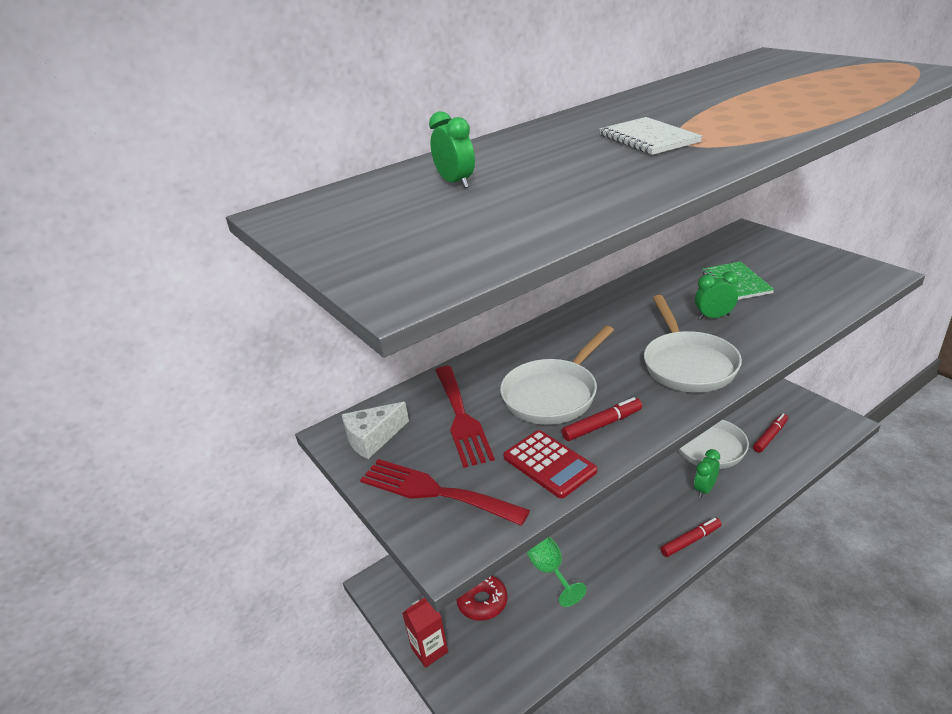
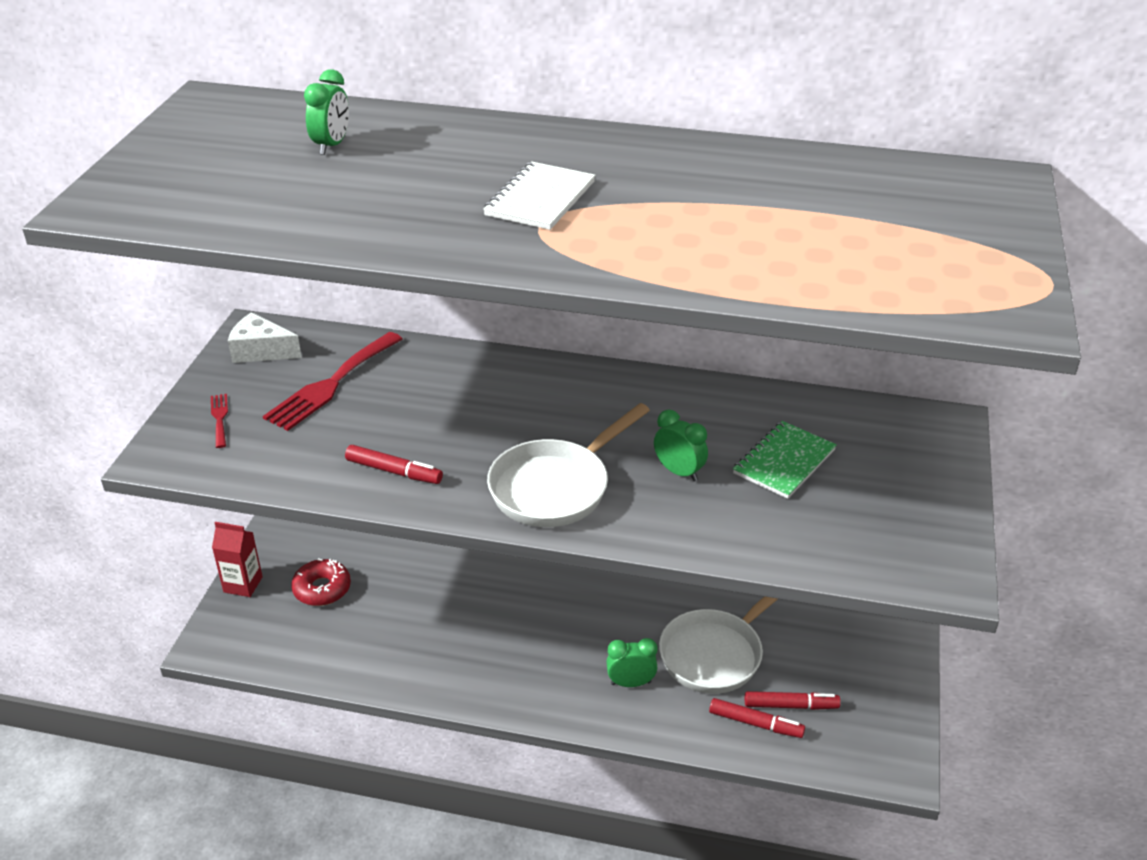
camera: 45 degrees right, 5 degrees up
red fork [360,459,530,526] -> red fork [211,394,228,448], size x0.47
white pan [500,326,614,425] -> none
red calculator [503,430,597,498] -> none
green goblet [526,537,587,607] -> none
red marker [660,518,722,557] -> red marker moved to [709,698,805,738]

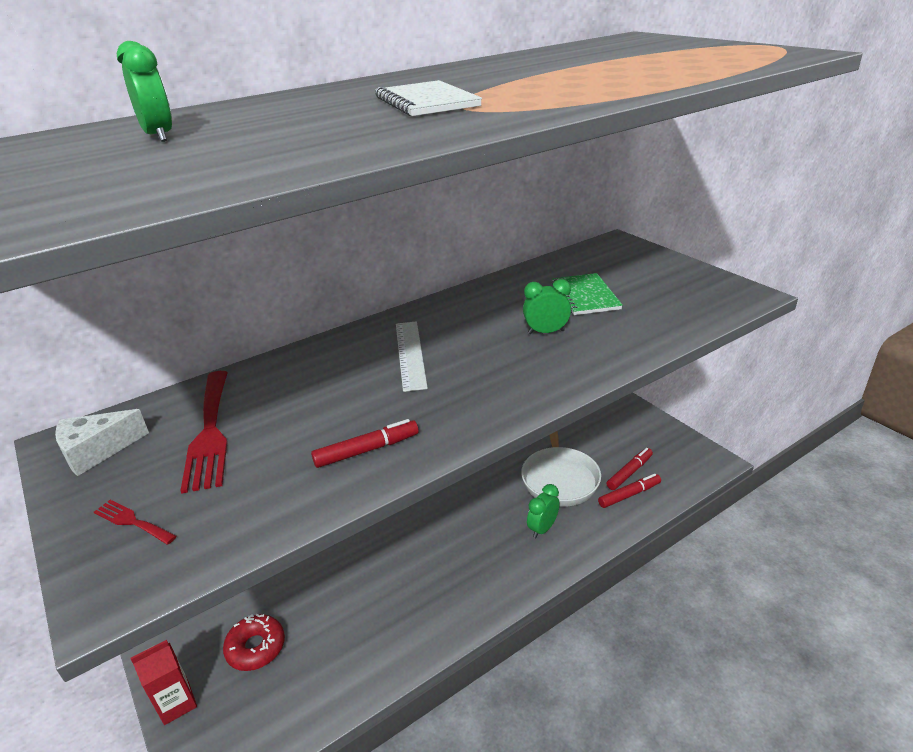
camera: 45 degrees left, 5 degrees down
white pan [487,403,650,527] -> none
none -> white ruler [396,321,428,392]

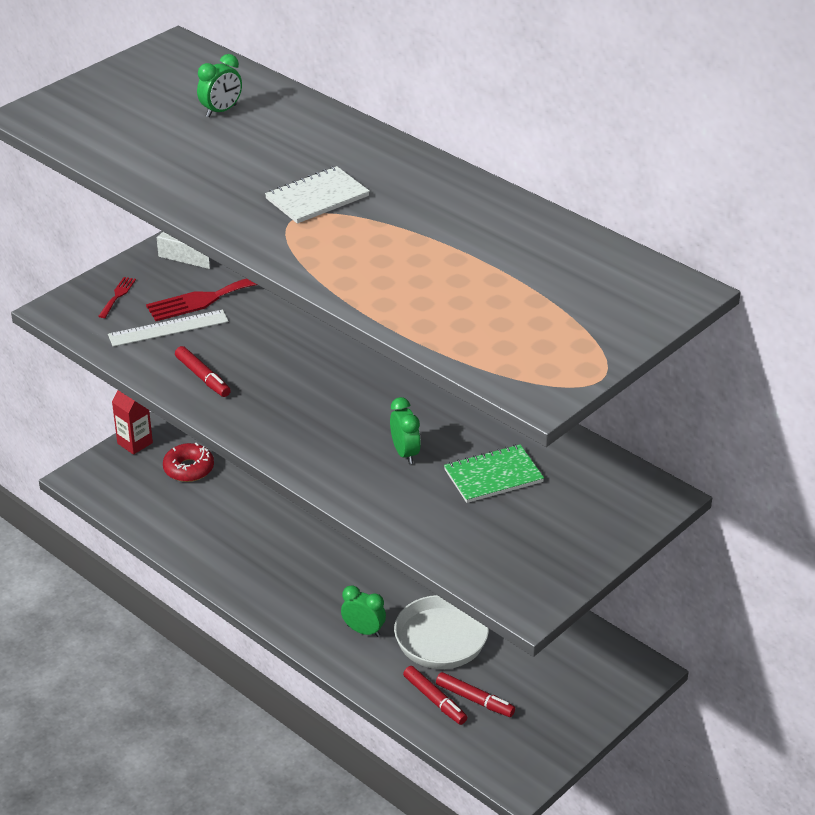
camera: 75 degrees right, 5 degrees up
white ruler [396,321,428,392] -> white ruler moved to [108,309,229,347]

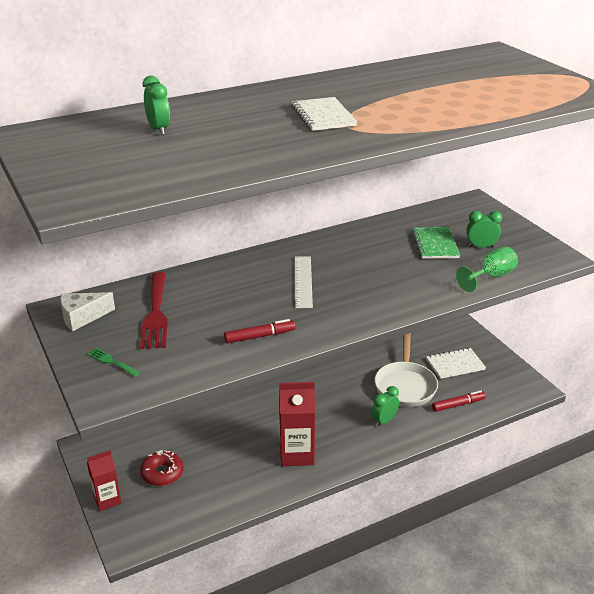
camera: 70 degrees left, 5 degrees down
red fork [98,277,136,318] -> green fork [87,348,140,377]
white ruler [108,309,229,347] -> white ruler moved to [295,256,313,308]
green clock [390,397,421,464] -> green clock moved to [466,211,502,248]
red marker [436,672,515,717] -> none
none -> red carton [279,382,315,466]
none -> white notebook [426,348,486,379]
none -> green goblet [456,246,518,292]

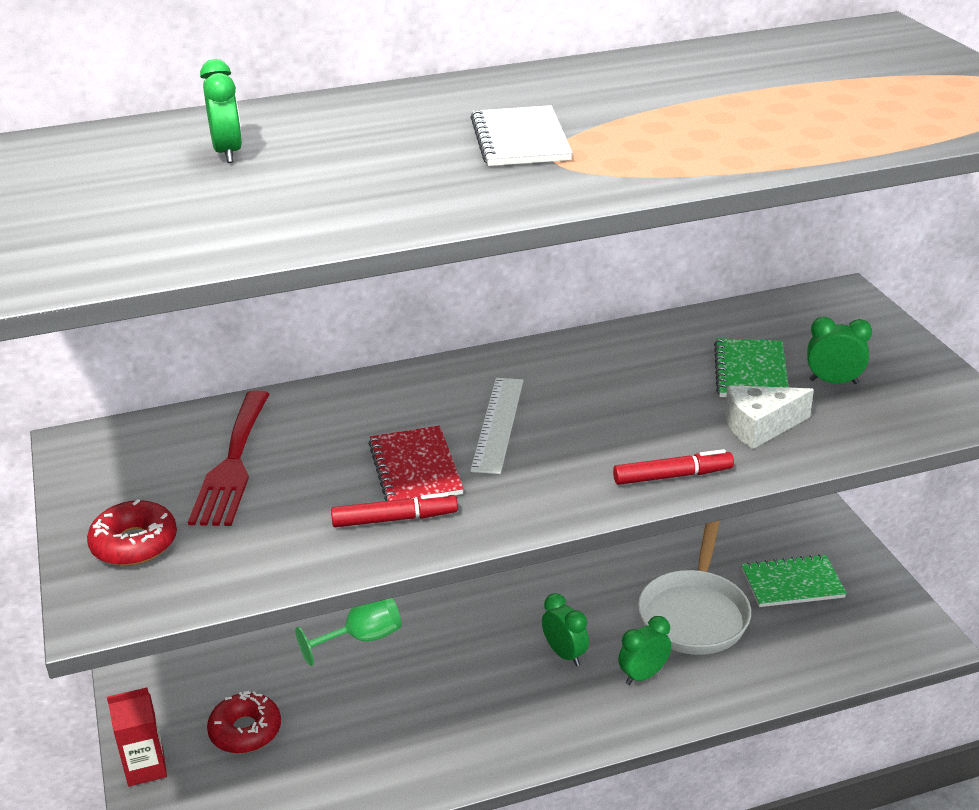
camera: 10 degrees right, 0 degrees up
white cheese [60,292,115,331] -> white cheese moved to [725,385,814,449]
green fork [87,348,140,377] -> red donut [87,499,177,566]
red carton [279,382,315,466] -> none
white notebook [426,348,486,379] -> green notebook [742,554,847,607]
red marker [432,391,486,412] -> red marker moved to [613,449,734,485]
green goblet [456,246,518,292] -> green goblet moved to [295,598,402,666]
none -> red notebook [368,425,464,501]
none -> green clock [542,593,589,666]

